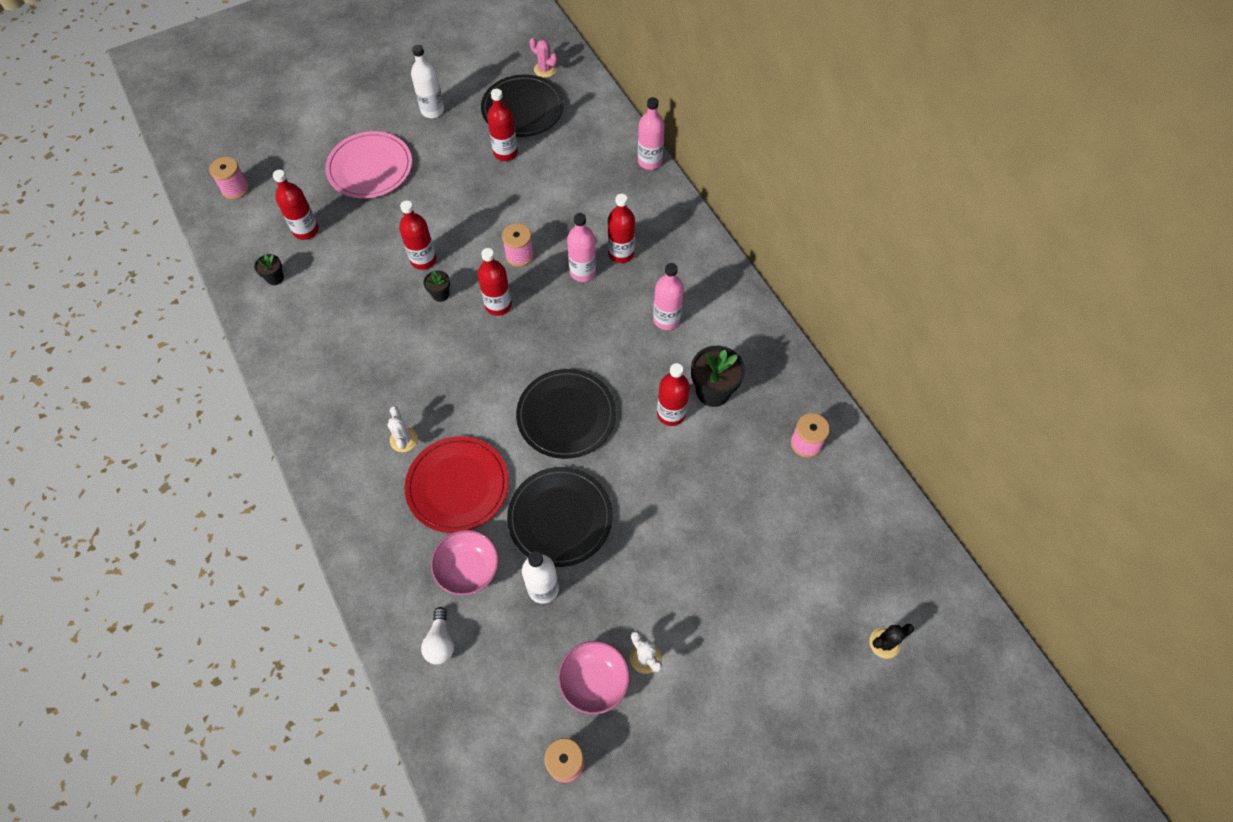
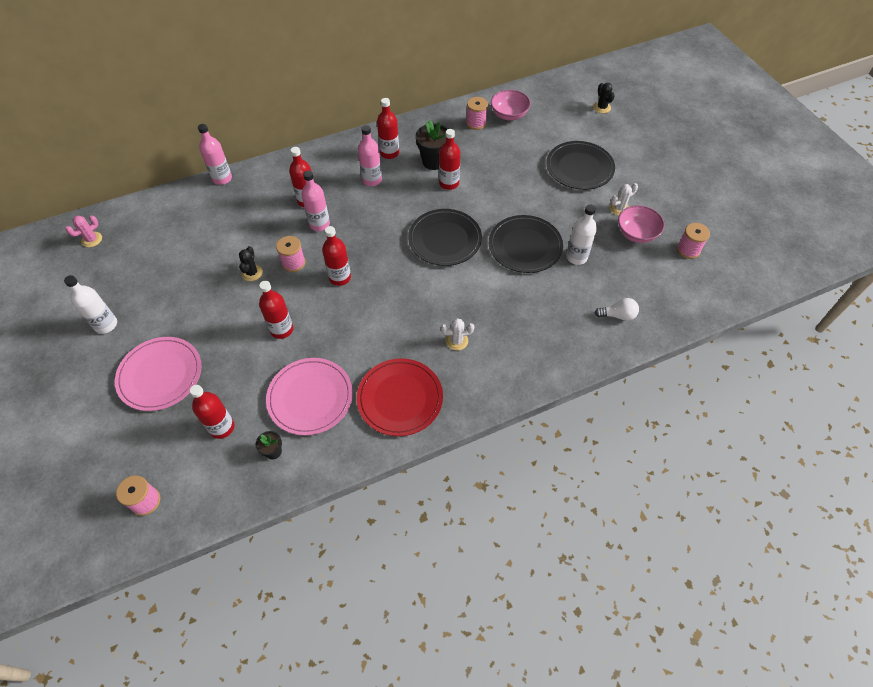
camera: 85 degrees left, 5 degrees down
red plate [405,436,509,533] -> red plate moved to [357,358,443,436]
black flower pot [423,270,450,302] -> none
pink bowl [431,530,499,596] -> pink bowl moved to [491,90,531,120]
black plate [481,75,564,137] -> black plate moved to [546,141,615,190]
red bottle [487,89,518,161] -> red bottle moved to [377,98,399,159]
none -> black cactus [239,246,263,281]
none -> pink plate [266,358,353,435]

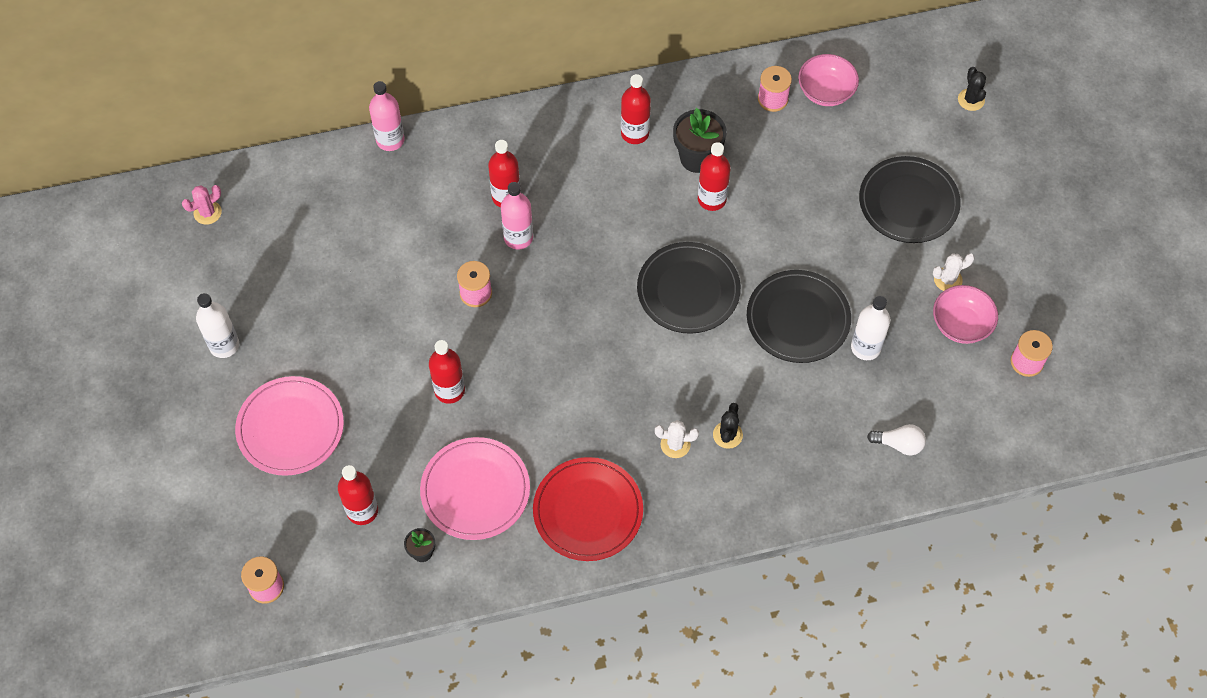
camera: 10 degrees right, 5 degrees up
black cactus [239,246,263,281] -> black cactus moved to [713,403,743,449]
red bottle [322,226,351,286] -> none
pink bottle [358,125,382,186] -> none

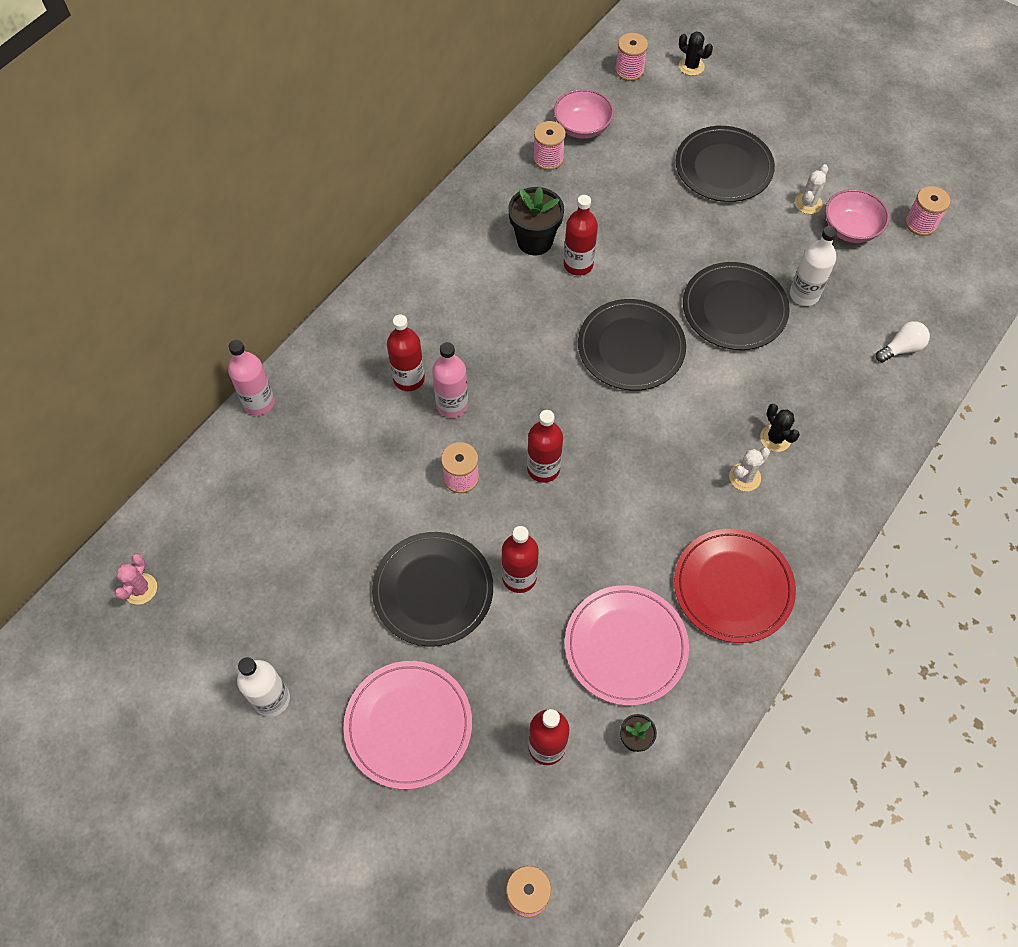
camera: 40 degrees left, 0 degrees up
red bottle [621,74,651,144] -> red bottle moved to [527,410,563,483]
none -> black plate [372,532,493,647]
none -> pink spool [615,33,648,81]

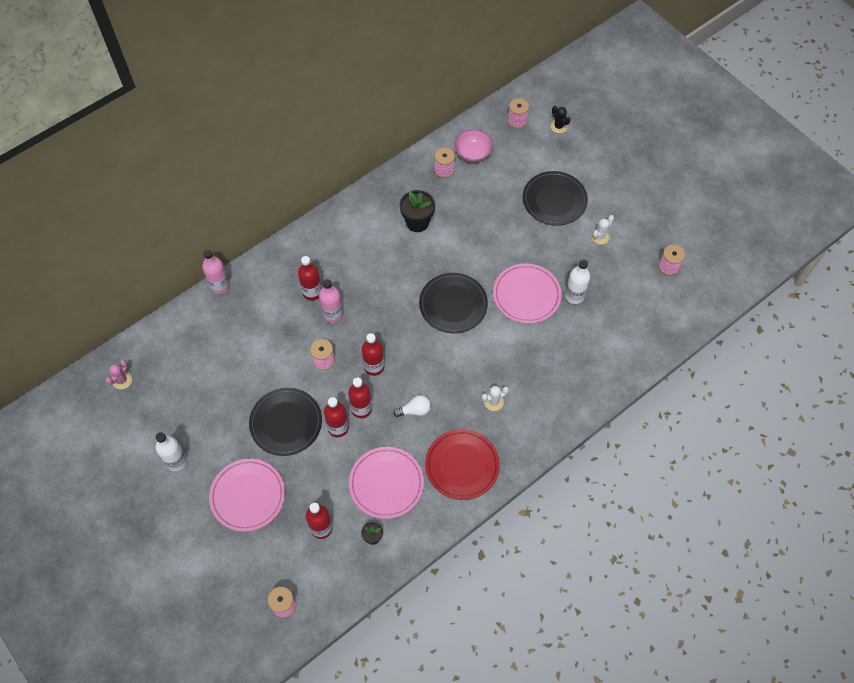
camera: 15 degrees right, 0 degrees up
red bottle [564,195,598,276] -> red bottle moved to [348,378,372,418]
black plate [683,262,790,350] -> pink plate [493,263,562,324]
black cactus [760,404,800,452] -> none
pink bowl [825,189,889,243] -> none
white light bulb [876,321,930,362] -> white light bulb moved to [393,395,431,417]

